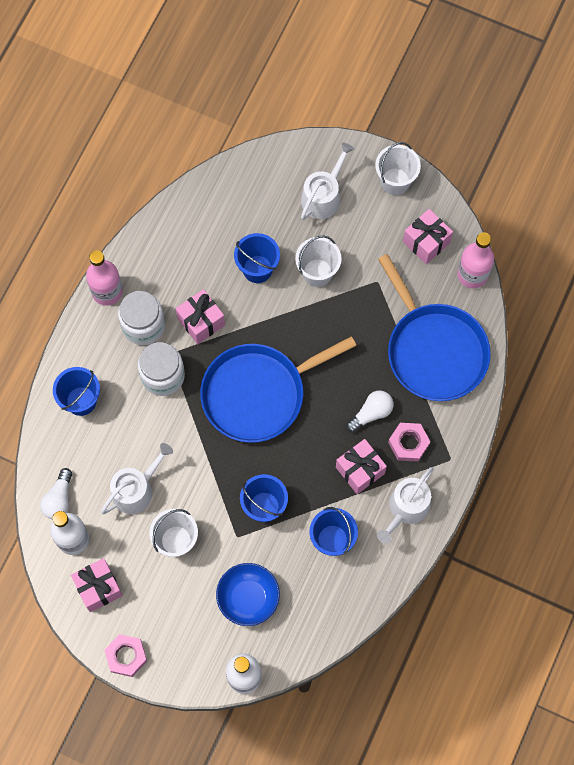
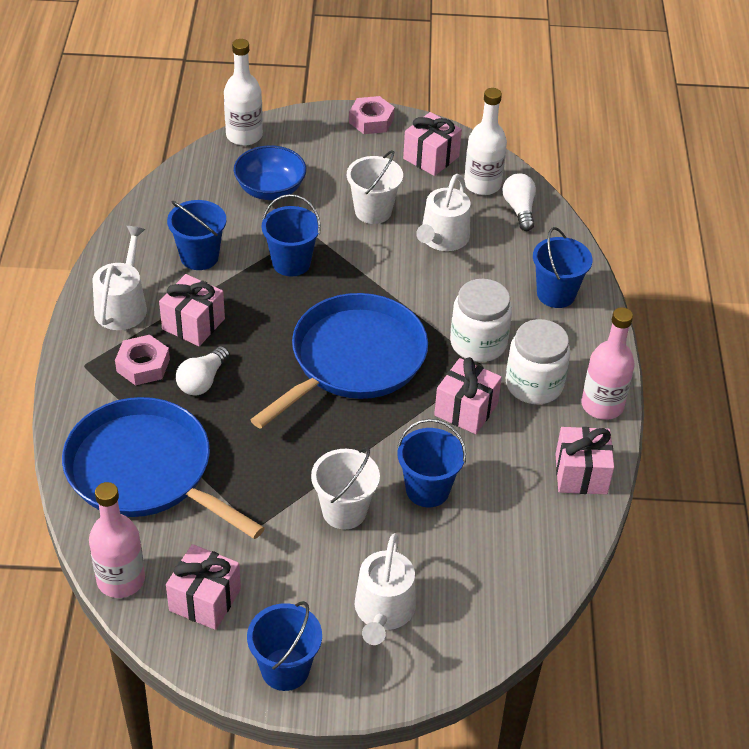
camera: 155 degrees right, 25 degrees down
white bucket [375,142,421,195] -> blue bucket [247,601,322,691]
none -> pink gift [555,427,614,494]

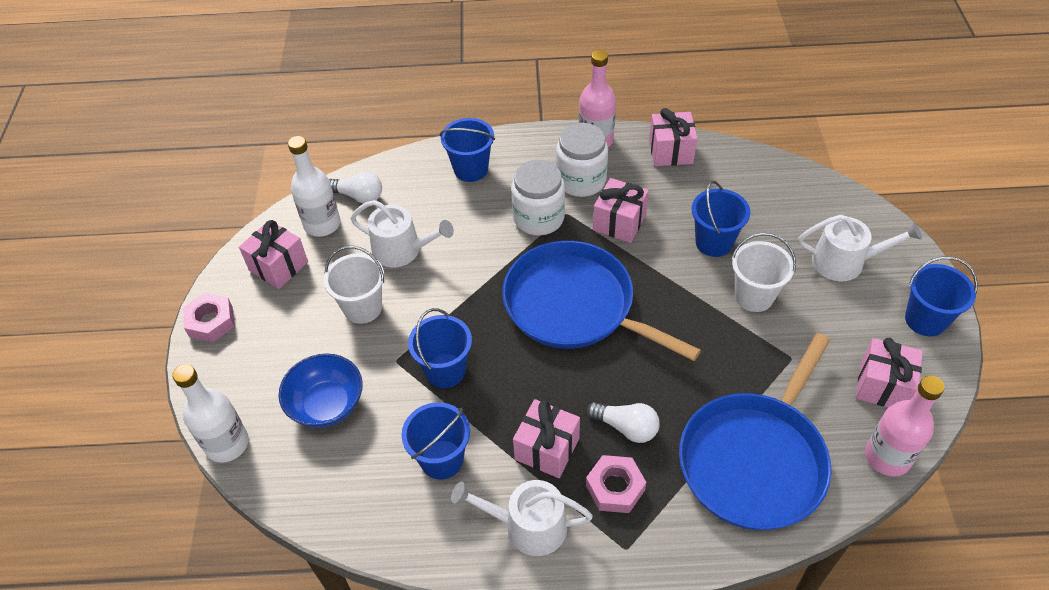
camera: 90 degrees left, 5 degrees up
white light bulb [502,173,536,231] -> white light bulb turned 150 degrees counterclockwise [329,172,382,204]

